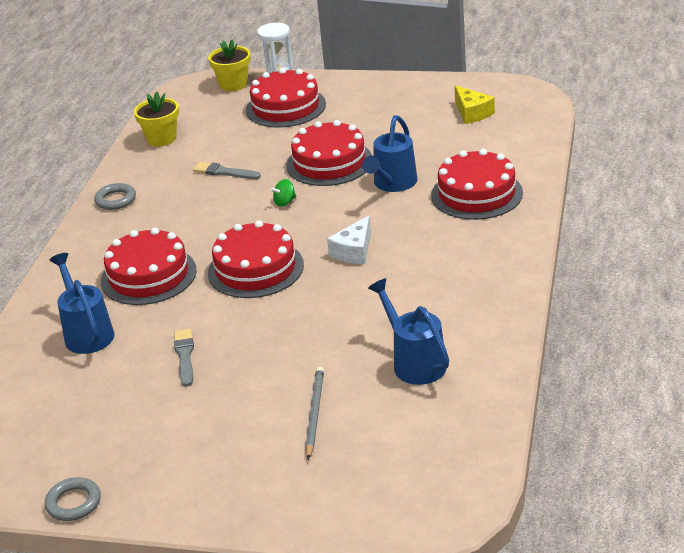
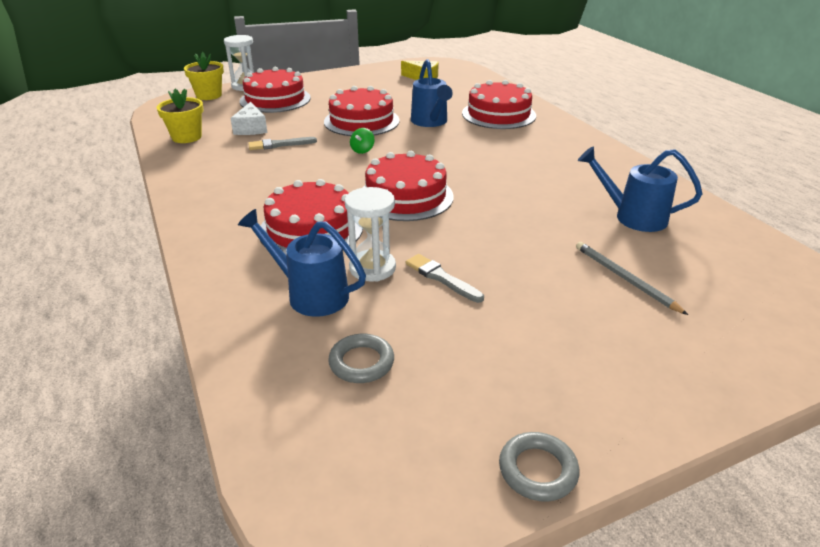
camera: 40 degrees left, 0 degrees up
grey ring [94,183,136,210] -> grey ring moved to [328,334,394,383]
white cheese [327,215,371,264] -> white cheese moved to [230,102,267,135]
none -> white hourglass [345,187,396,282]

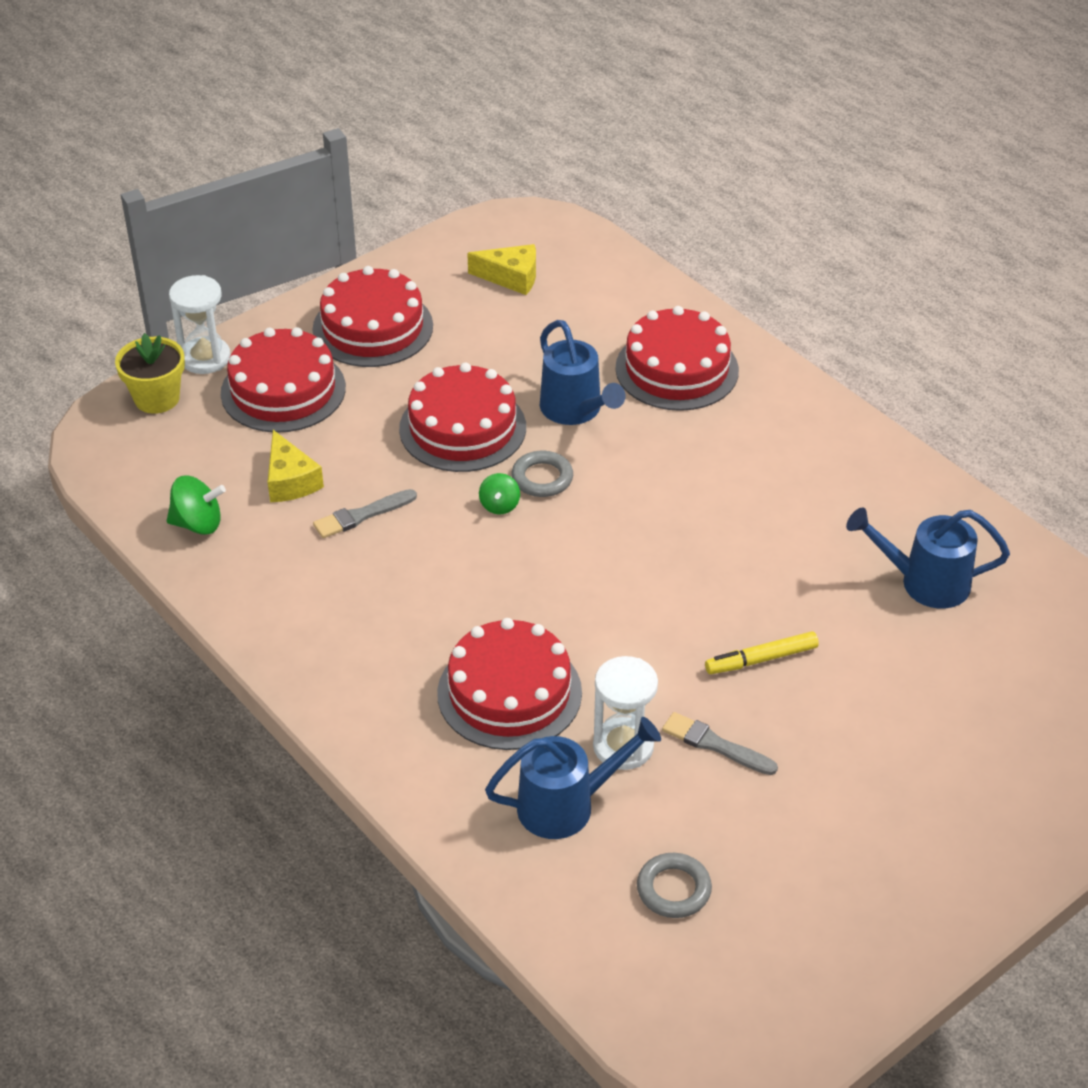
camera: 15 degrees left, 10 degrees up
yellow flower pot [157,89,203,143] -> green spinning top [167,476,226,535]
white cheese [230,102,267,135] -> yellow cheese [267,430,324,502]
blue watering can [238,209,366,317] -> blue watering can turned 150 degrees clockwise [485,717,661,839]
red cake [363,151,454,221] -> red cake moved to [312,266,433,367]
grey ring [499,432,579,502] -> grey ring moved to [512,451,573,497]
grey pencil [576,242,688,315] -> none
none -> yellow marker [705,631,819,674]

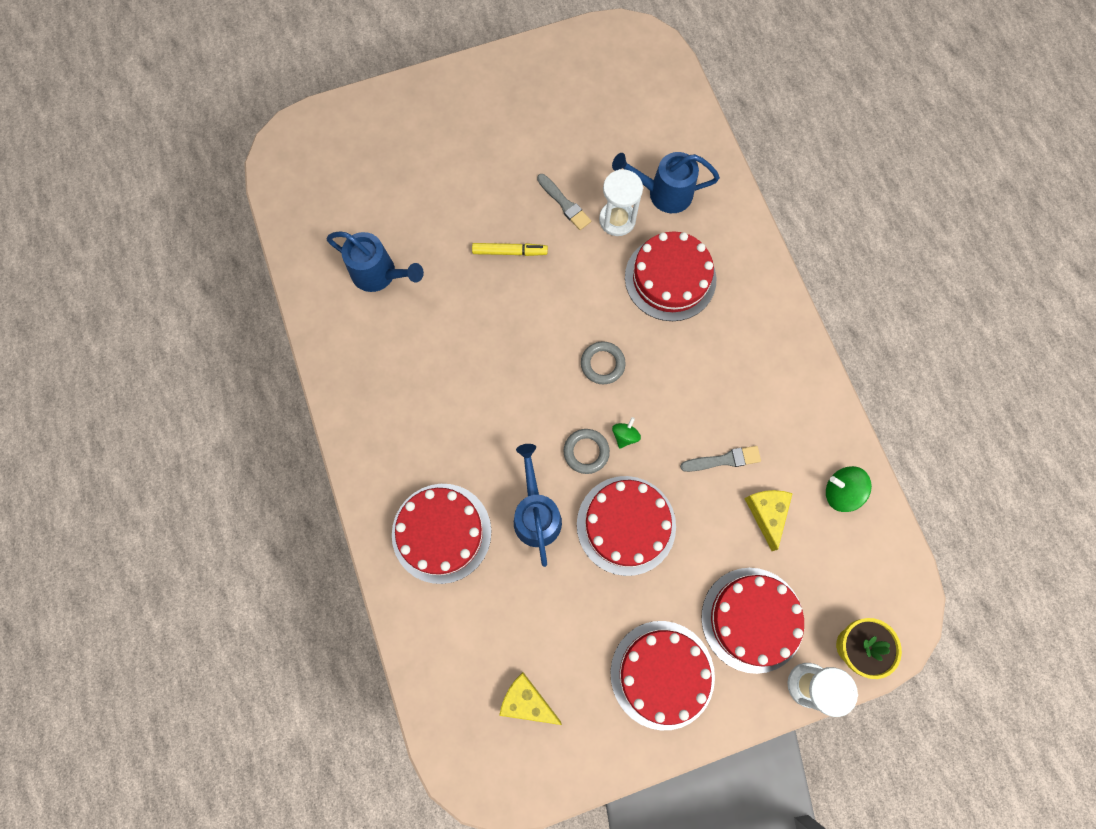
camera: 160 degrees left, 30 degrees up
grey ring [637,853,712,918] -> grey ring moved to [581,341,626,385]

